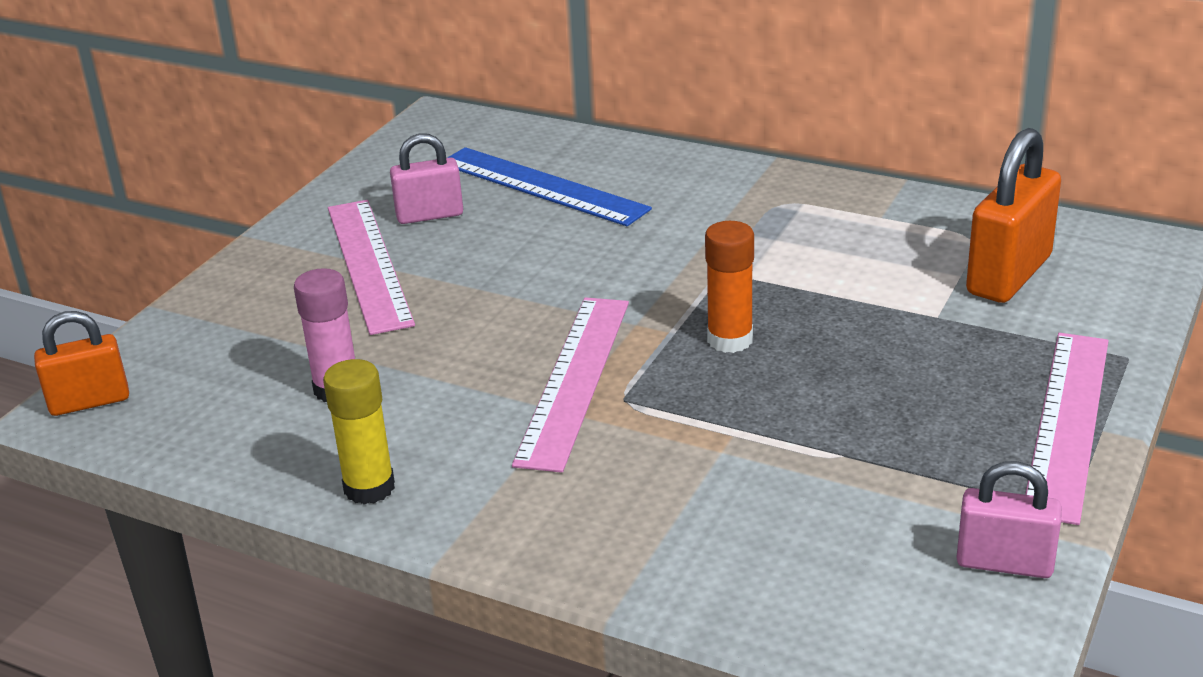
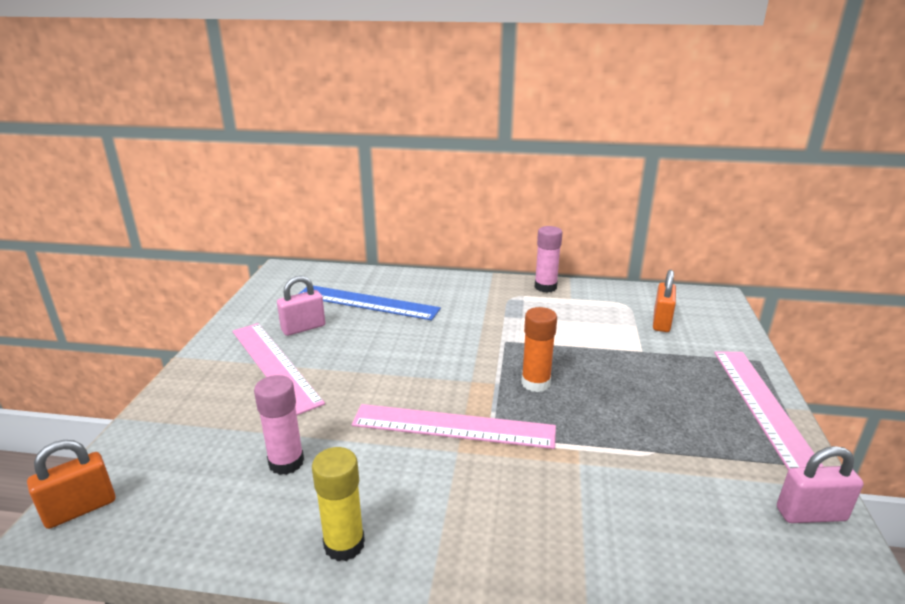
camera: 20 degrees left, 5 degrees down
pink ruler [512,297,629,473] -> pink ruler turned 75 degrees counterclockwise [352,404,556,449]
orange padlock [966,128,1061,303] -> orange padlock [653,270,676,332], size x0.63
none -> pink glue stick [534,226,562,293]

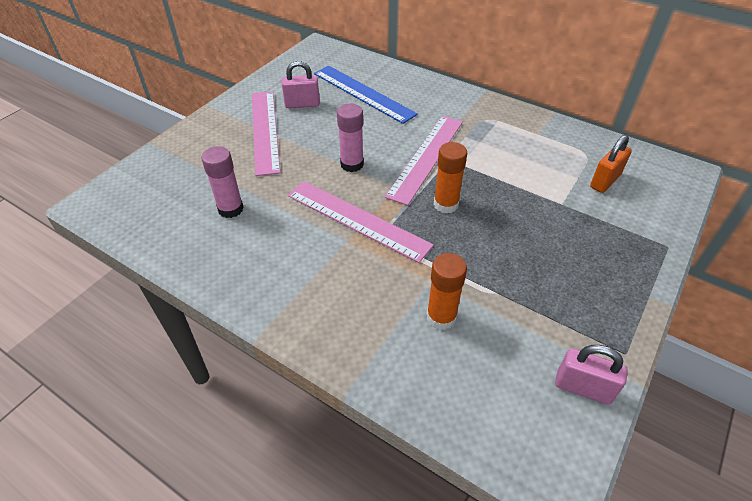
camera: 25 degrees right, 20 degrees up
orange padlock [27,440,116,529] -> none
yellow glue stick [312,447,365,561] -> none
pink glue stick [534,226,562,293] -> pink glue stick moved to [337,104,364,172]
pink ruler [714,351,824,470] -> pink ruler moved to [385,116,463,206]
none -> orange glue stick [427,253,467,330]

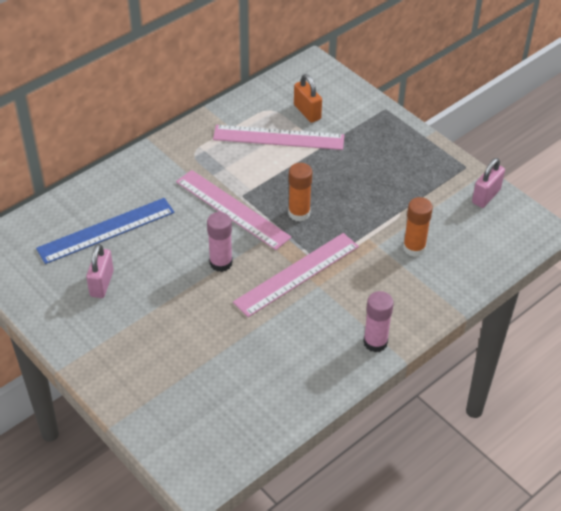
camera: 75 degrees left, 0 degrees up
pink glue stick [202,146,244,218] -> pink glue stick moved to [363,291,394,352]
pink ruler [252,91,280,176] -> pink ruler moved to [213,125,344,150]

